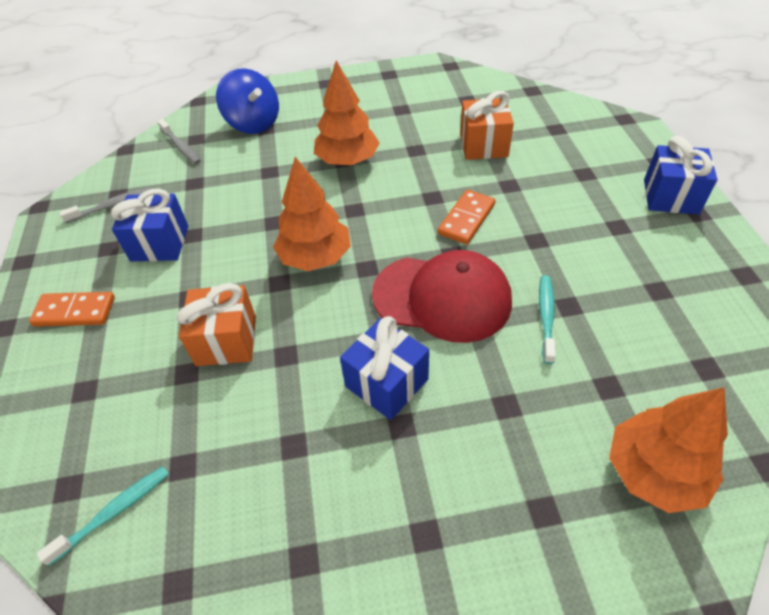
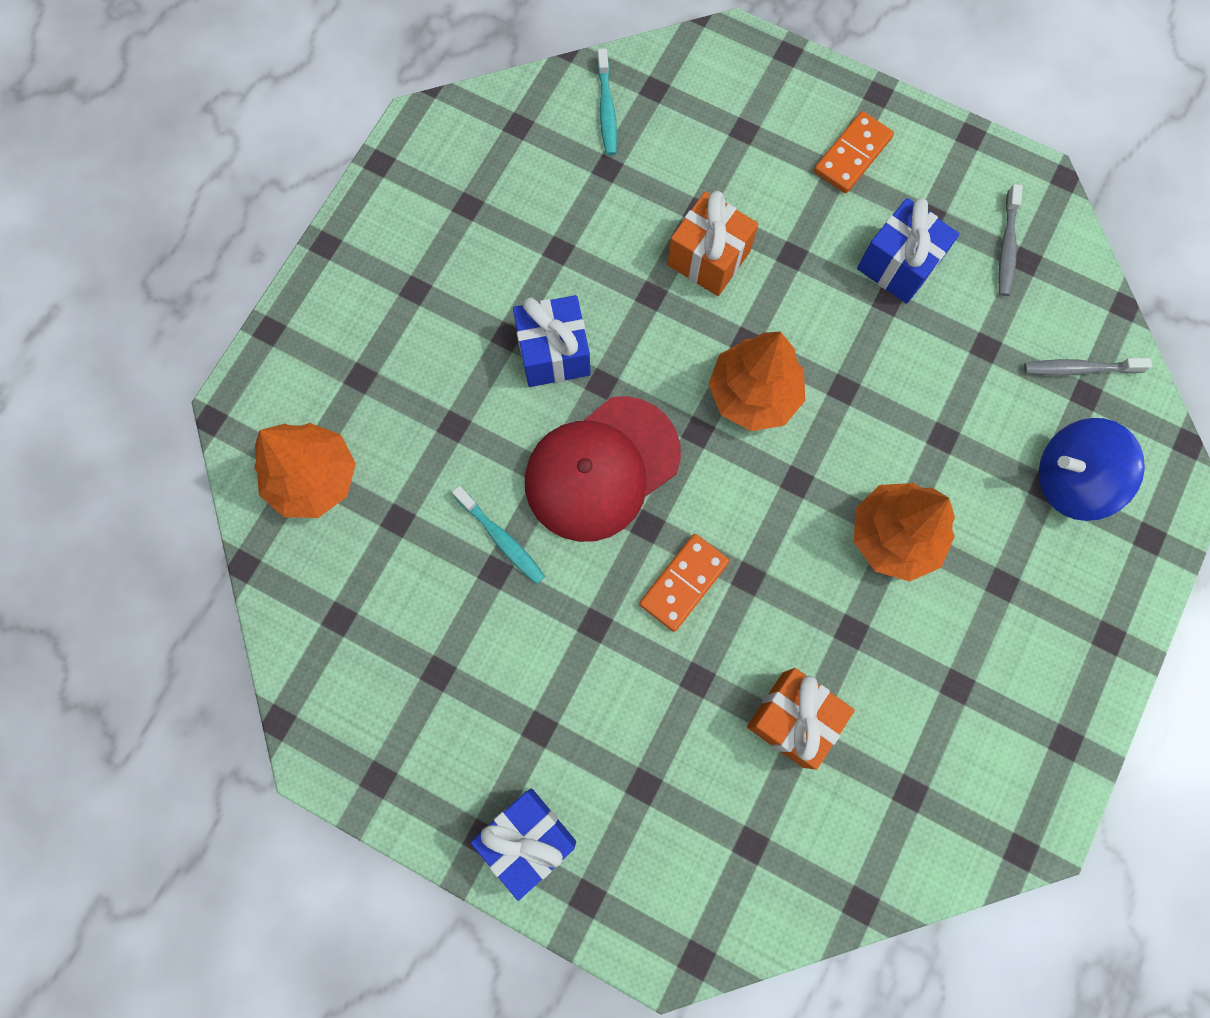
camera: 125 degrees right, 25 degrees up
orange domino [438,190,496,244] -> orange domino turned 60 degrees clockwise [639,534,730,632]

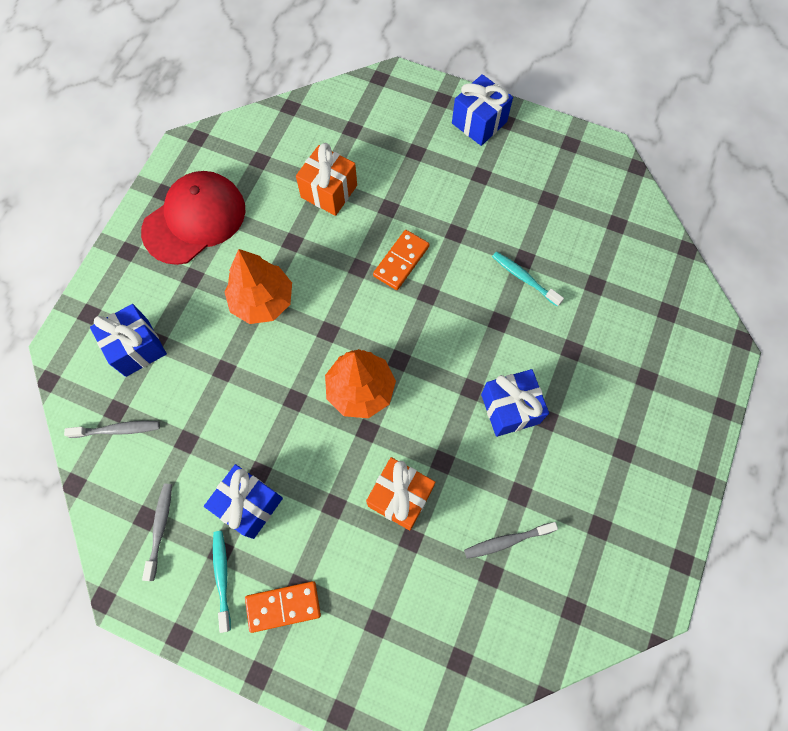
camera: 175 degrees right, 5 degrees down
orange tree [254,423,356,518] -> none
red cap [525,396,681,542] -> red cap moved to [141,171,245,265]
turquoise toothbrush [597,48,617,156] -> turquoise toothbrush moved to [213,531,231,633]
orange domino [814,111,894,193] -> orange domino turned 45 degrees clockwise [245,581,321,633]
blue spinning top [1039,418,1145,521] -> blue gift [90,304,167,377]
none -> grey toothbrush [464,522,558,559]

